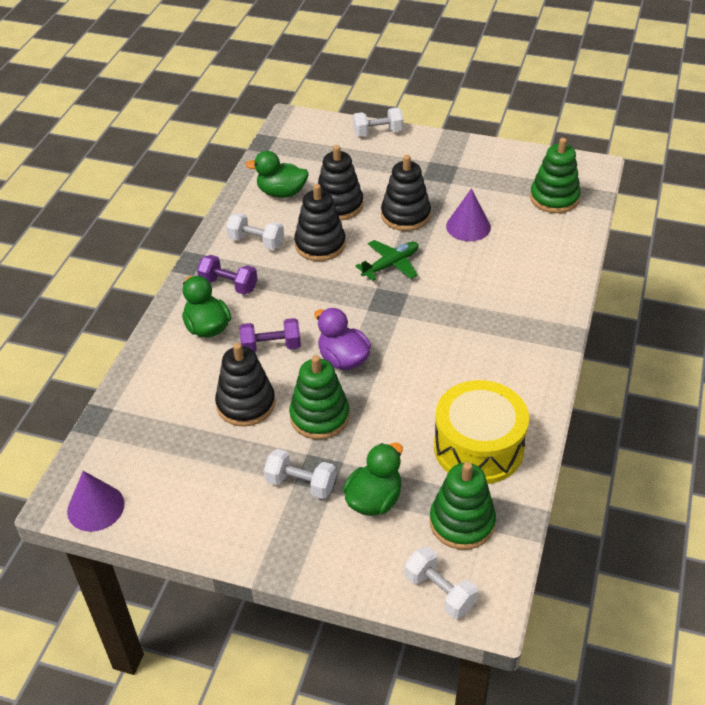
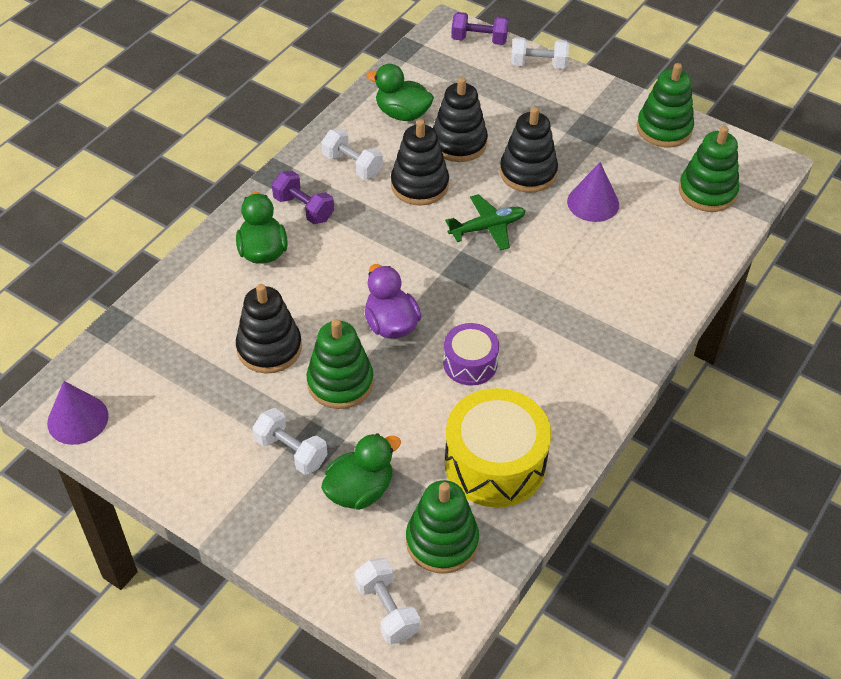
camera: 15 degrees right, 5 degrees up
purple dumbbell [239,318,301,352] -> purple dumbbell moved to [451,12,509,45]
none -> purple drum [443,323,499,386]
none -> green stacking toy [637,63,694,147]

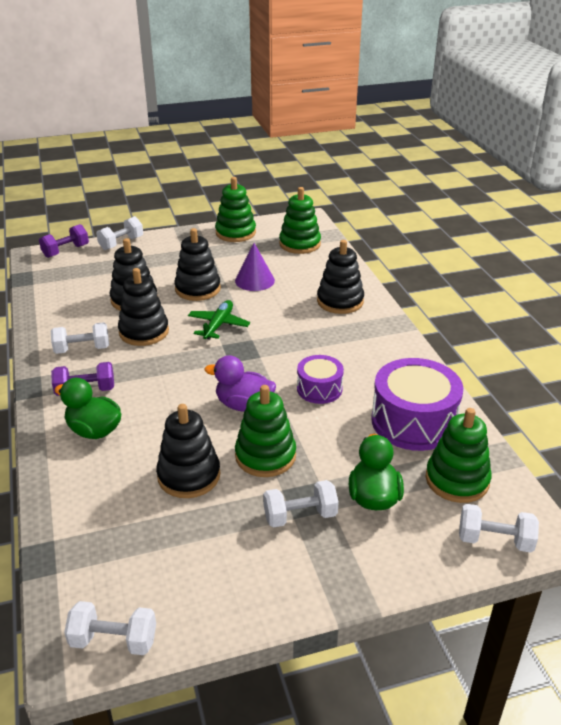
camera: 50 degrees left, 15 degrees down
purple cone [47,381,109,445] -> white dumbbell [64,601,156,655]
green duck [366,64,434,121] -> none
yellow drum [445,388,551,508] -> purple drum [371,358,463,451]
none -> black stacking toy [317,240,364,314]

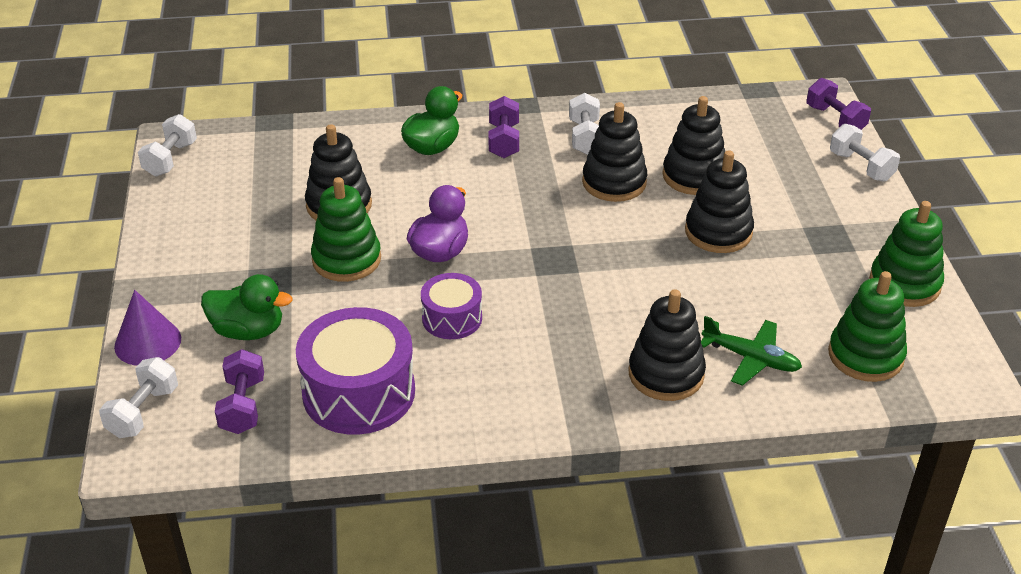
camera: 100 degrees right, 5 degrees up
green plane [188,300,250,339] -> green plane moved to [701,316,802,386]
purple cone [235,243,275,291] -> purple cone moved to [114,290,181,366]
white dumbbell [263,480,339,528] -> none
green stacking toy [426,408,492,503] -> purple dumbbell [215,349,264,434]

